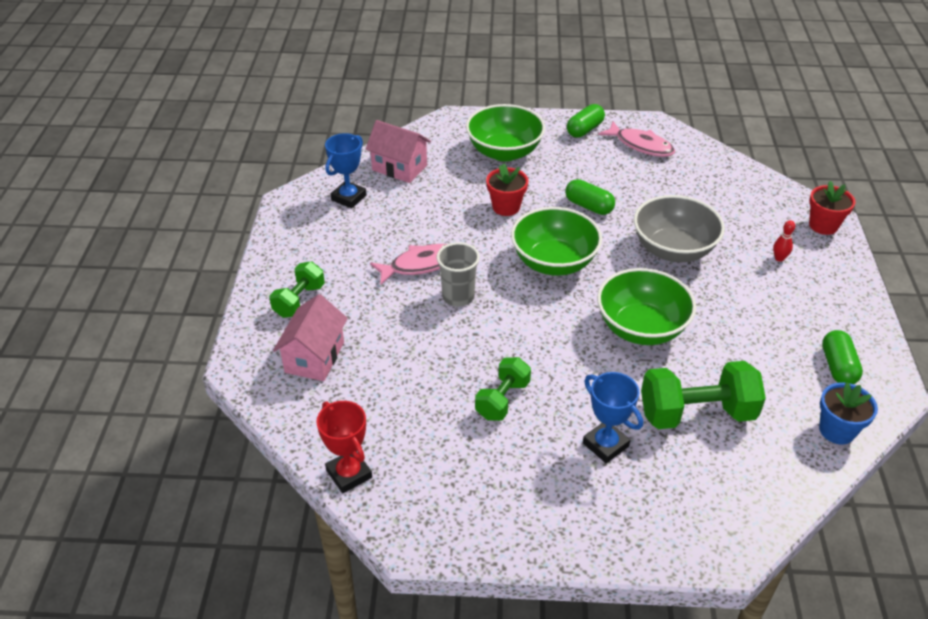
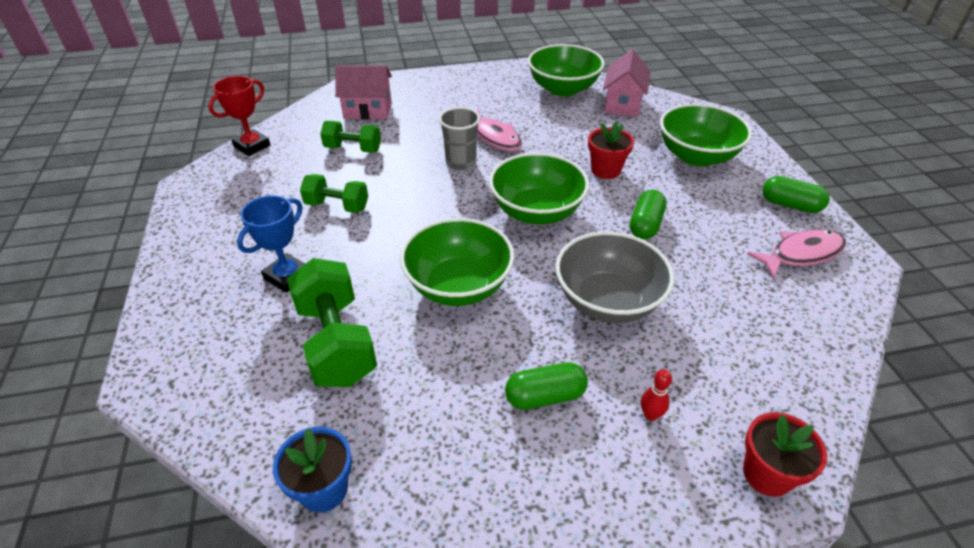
camera: 75 degrees right, 0 degrees up
green dumbbell [269,261,325,318] -> green dumbbell moved to [320,121,381,153]
blue trophy [325,133,367,208] -> green bowl [528,44,605,97]
pink fish [598,121,675,157] -> pink fish turned 135 degrees counterclockwise [747,229,846,279]
green capsule [822,330,863,384] -> green capsule moved to [505,362,588,410]

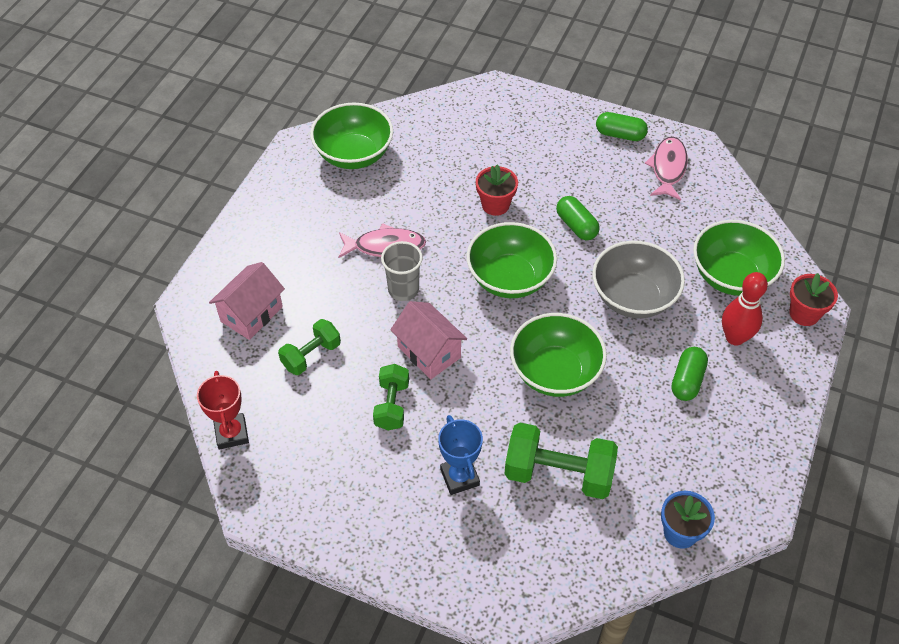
camera: 55 degrees left, 10 degrees up
green dumbbell [300,174,368,213] -> green dumbbell turned 45 degrees counterclockwise [373,364,409,430]
pink house [603,50,651,117] -> pink house moved to [390,301,467,379]
red bowling pin [641,370,672,421] -> red bowling pin [722,272,768,346], size x2.03
green bowl [660,104,752,166] -> green bowl moved to [693,220,785,296]
green capsule [762,176,830,213] -> green capsule turned 45 degrees clockwise [596,112,648,141]

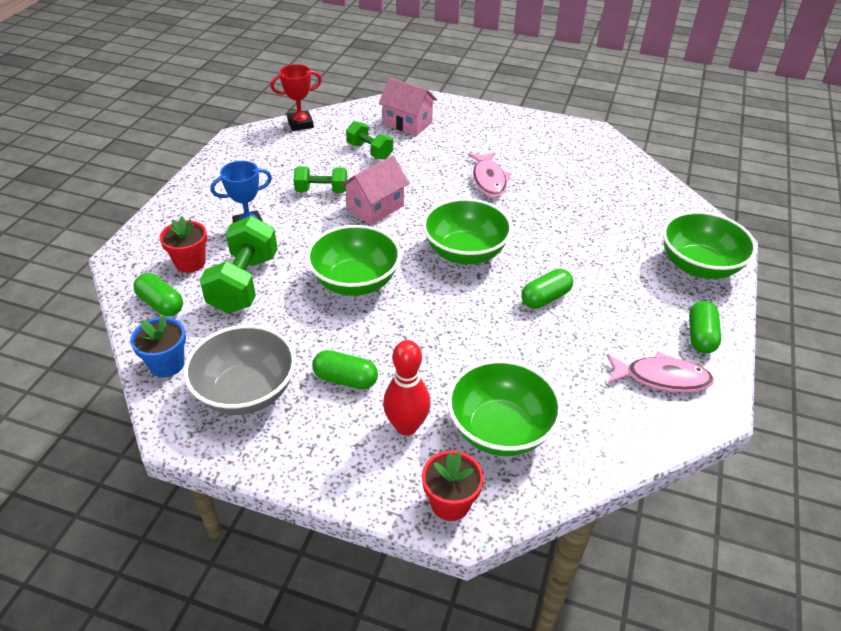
camera: 85 degrees right, 10 degrees down
green bowl [310,103,393,169] -> green bowl moved to [663,211,757,279]
grey cup [381,241,423,301] -> none
red flower pot [476,164,518,216] -> red flower pot moved to [159,216,207,273]
grey bowl [592,241,685,318] -> grey bowl moved to [184,325,296,415]
none -> green capsule [133,273,183,316]

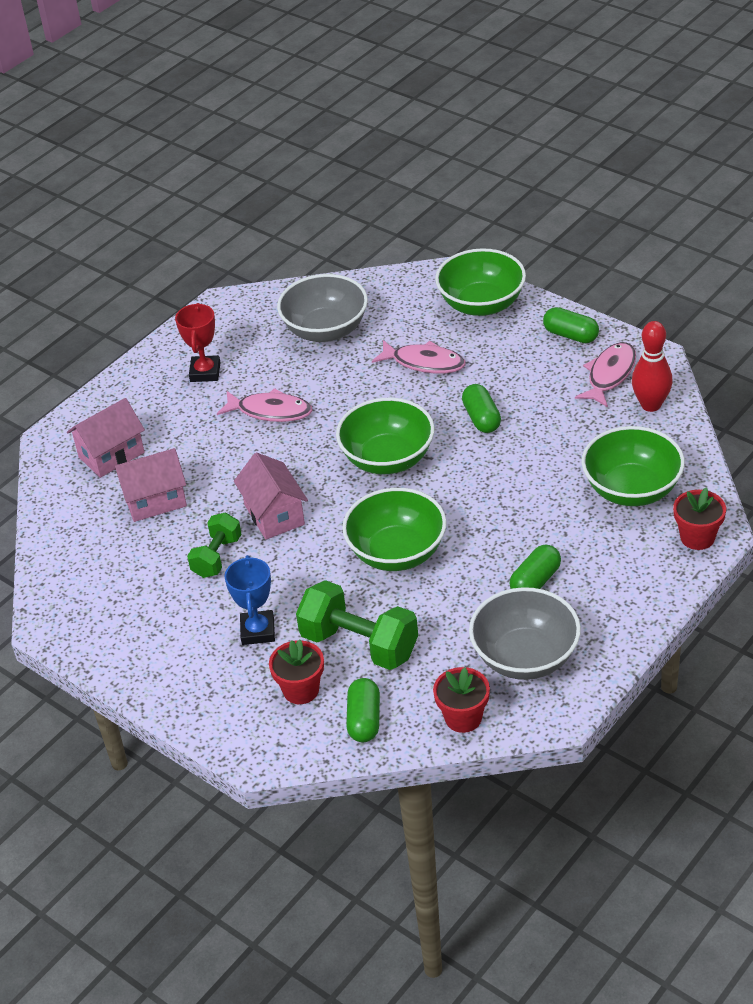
camera: 65 degrees left, 0 degrees up
blue flower pot [130,315,186,377] -> red flower pot [433,667,490,733]
green capsule [133,273,183,316] -> green capsule turned 60 degrees counterclockwise [346,678,380,742]
red trophy [271,64,322,131] -> red trophy moved to [175,303,221,382]
green dumbbell [346,121,393,160] -> pink house [114,448,187,522]
red bowling pin [383,340,431,436] -> red bowling pin moved to [632,321,672,412]
none -> grey bowl [277,274,368,342]
none -> pink fish [372,340,466,374]

